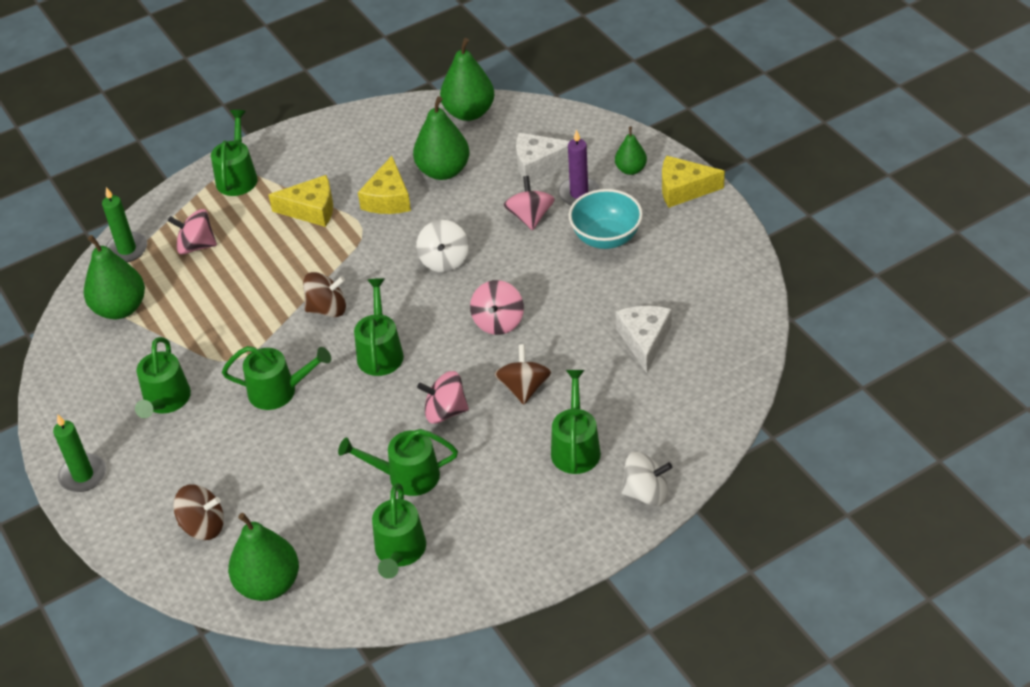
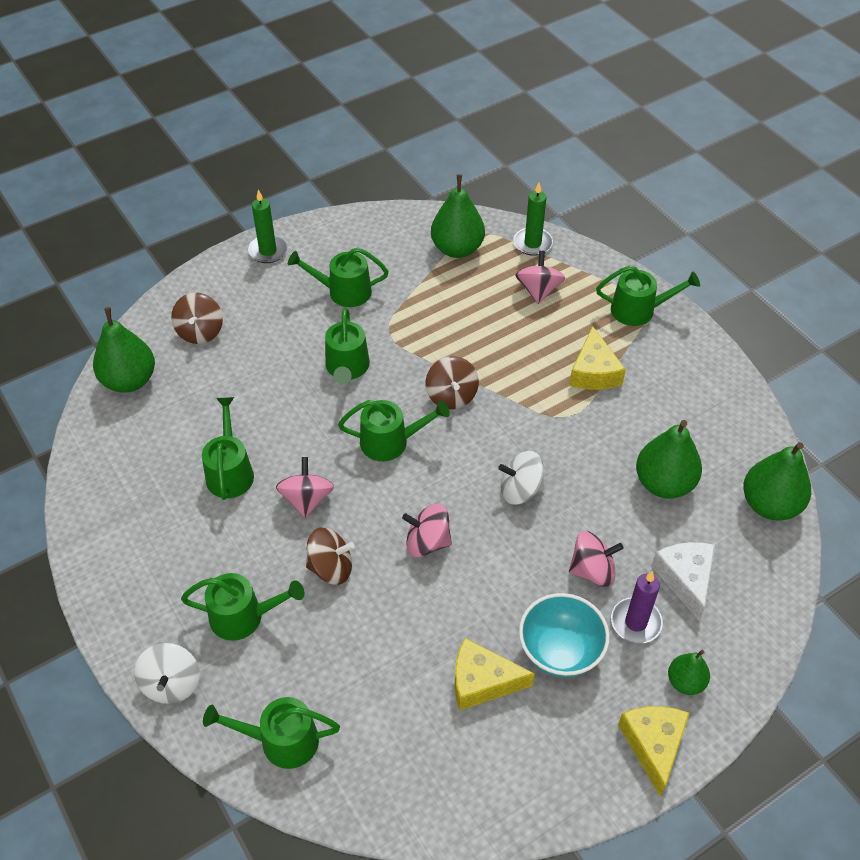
camera: 85 degrees right, 5 degrees up
yellow cheese [358,156,411,214] -> yellow cheese moved to [455,638,535,711]
green watering can [372,483,426,579] -> green watering can moved to [203,697,340,769]
white cheese [616,306,672,373] -> none

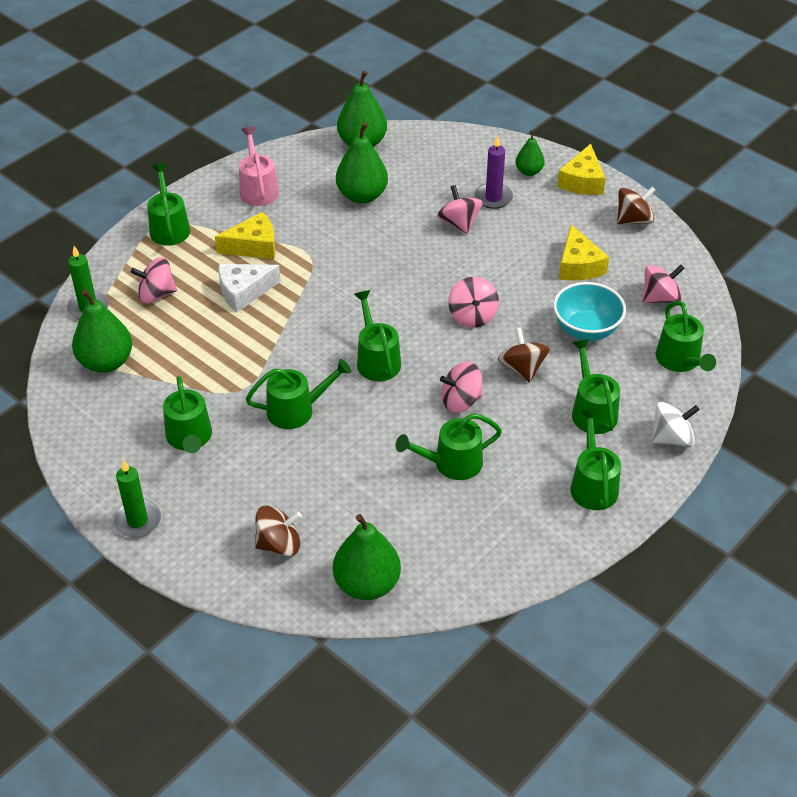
camera: 105 degrees left, 5 degrees down
brown spinning top [426,356,479,409] -> brown spinning top moved to [617,186,656,225]
white spinning top [498,451,545,505] -> none
turquoise bowl [519,593,610,678] -> turquoise bowl moved to [553,282,626,341]
yellow cheese [618,706,689,797] -> yellow cheese turned 60 degrees counterclockwise [557,144,605,195]
white cheese [652,542,715,621] -> white cheese moved to [218,264,281,312]
none -> pink watering can [239,127,279,206]
none -> green watering can [570,410,621,510]
none -> pink spinning top [643,265,685,303]

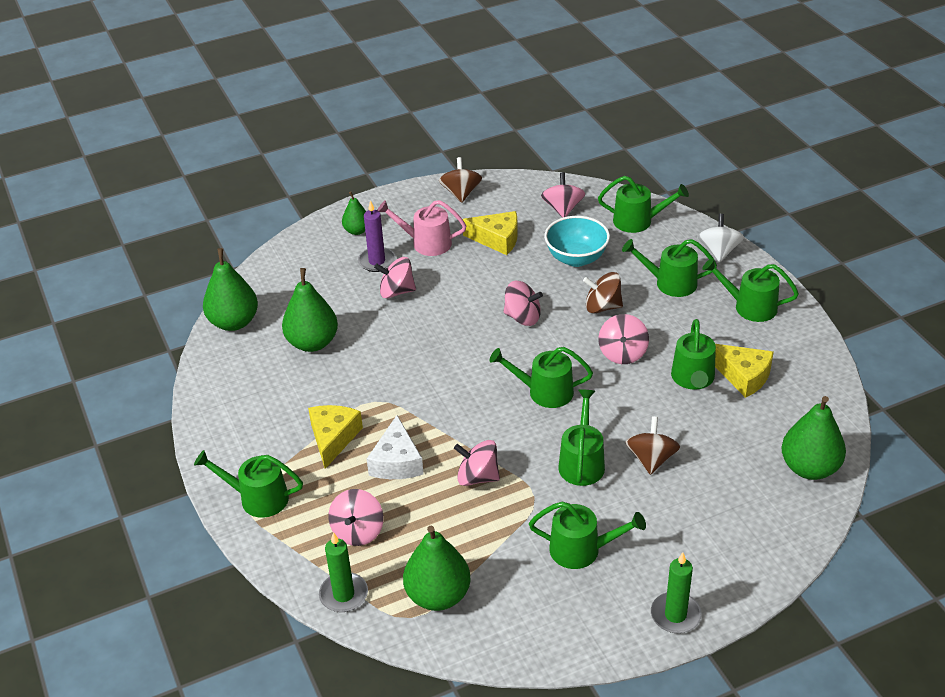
camera: 65 degrees left, 5 degrees down
pink watering can [239,127,279,206] -> pink watering can moved to [377,200,466,256]
brown spinning top [255,505,302,556] -> brown spinning top moved to [625,417,680,475]
yellow cheese [557,144,605,195] -> yellow cheese moved to [715,344,774,398]
none -> pink spinning top [454,440,500,486]

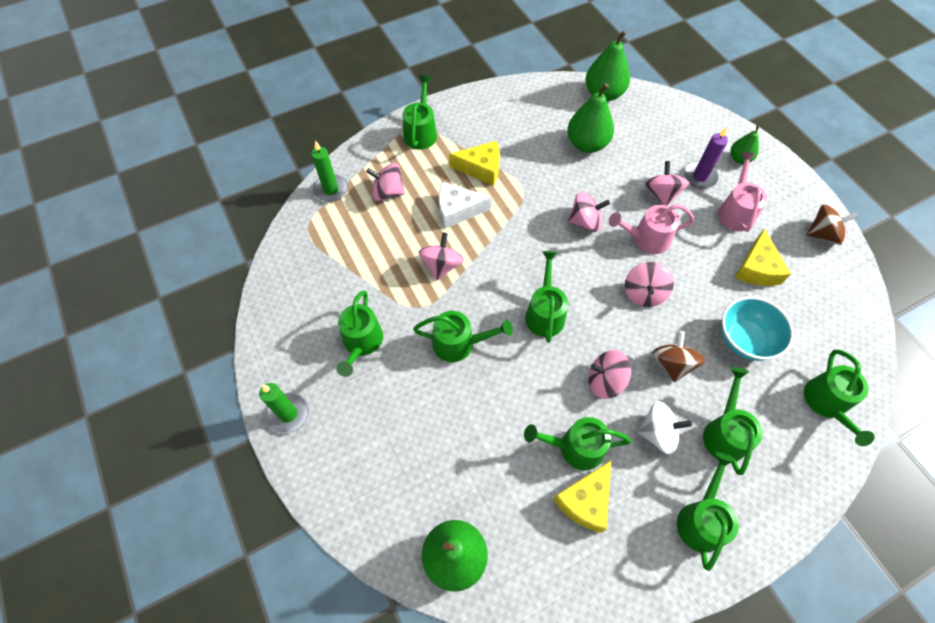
camera: 85 degrees right, 20 degrees up
green pear [403,526,471,611] -> none
pink spinning top [541,172,585,218] -> pink spinning top moved to [568,191,610,232]
brown spinning top [625,417,680,475] -> none
white spinning top [697,214,744,262] -> white spinning top moved to [637,401,692,455]
none -> pink watering can [609,204,694,254]

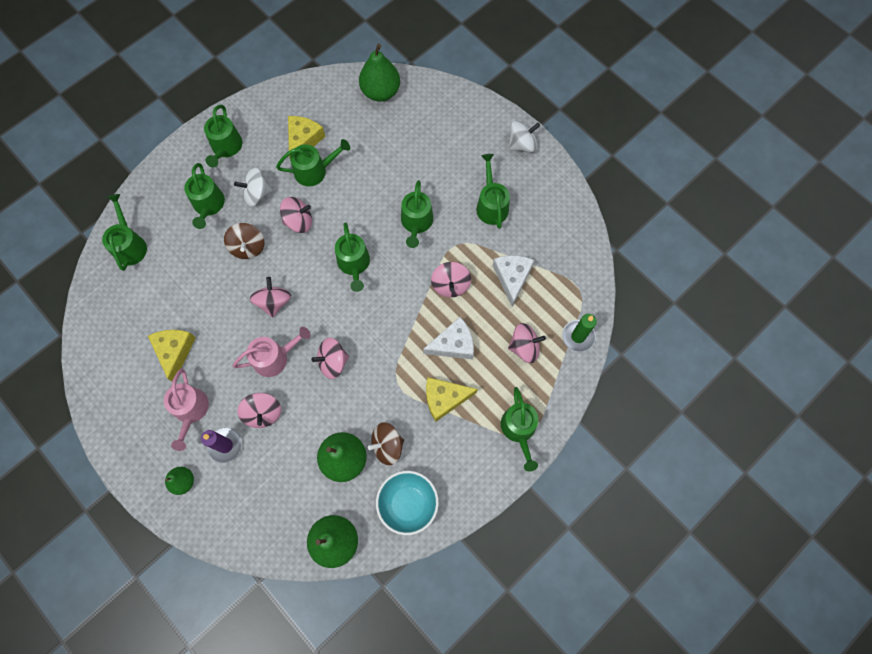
camera: 165 degrees right, 10 degrees up
green candle [259,383,309,434] -> white spinning top [509,121,540,153]
green watering can [413,311,513,362] -> green watering can turned 75 degrees counterclockwise [401,180,433,248]
turquoise bowl [721,296,794,361] -> turquoise bowl moved to [376,471,439,535]
brown spinning top [807,204,859,245] -> brown spinning top moved to [368,422,404,465]
none -> white cheese [493,255,534,306]

